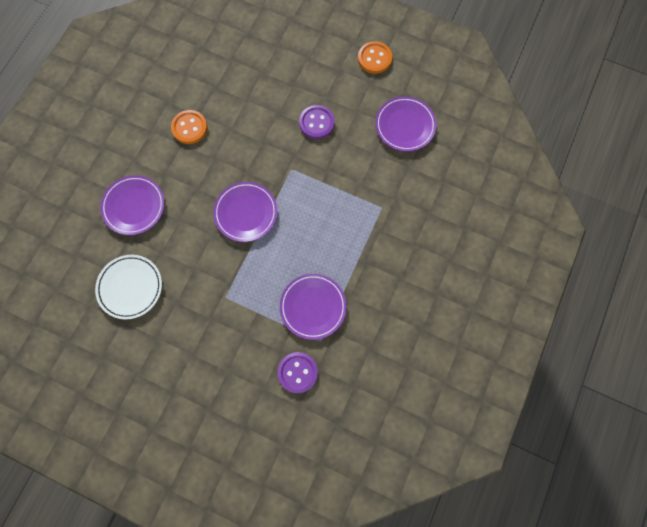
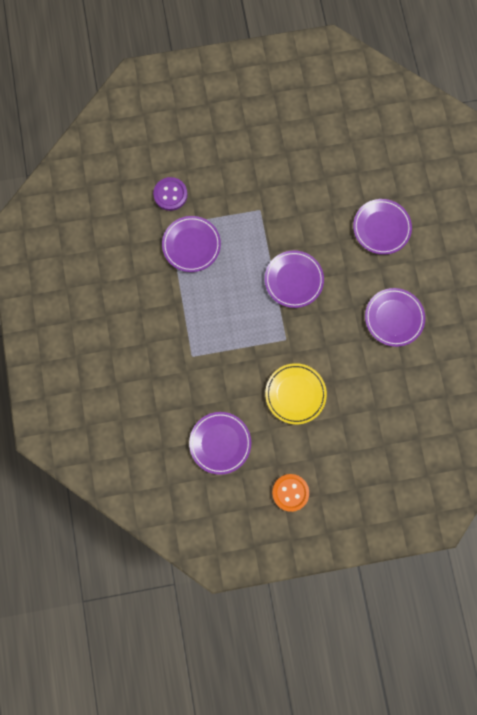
camera: 145 degrees right, 5 degrees up
white plate [95,255,162,319] -> none
orange button [171,110,207,144] -> purple plate [365,288,425,347]
purple button [299,105,335,139] -> yellow plate [265,363,327,424]

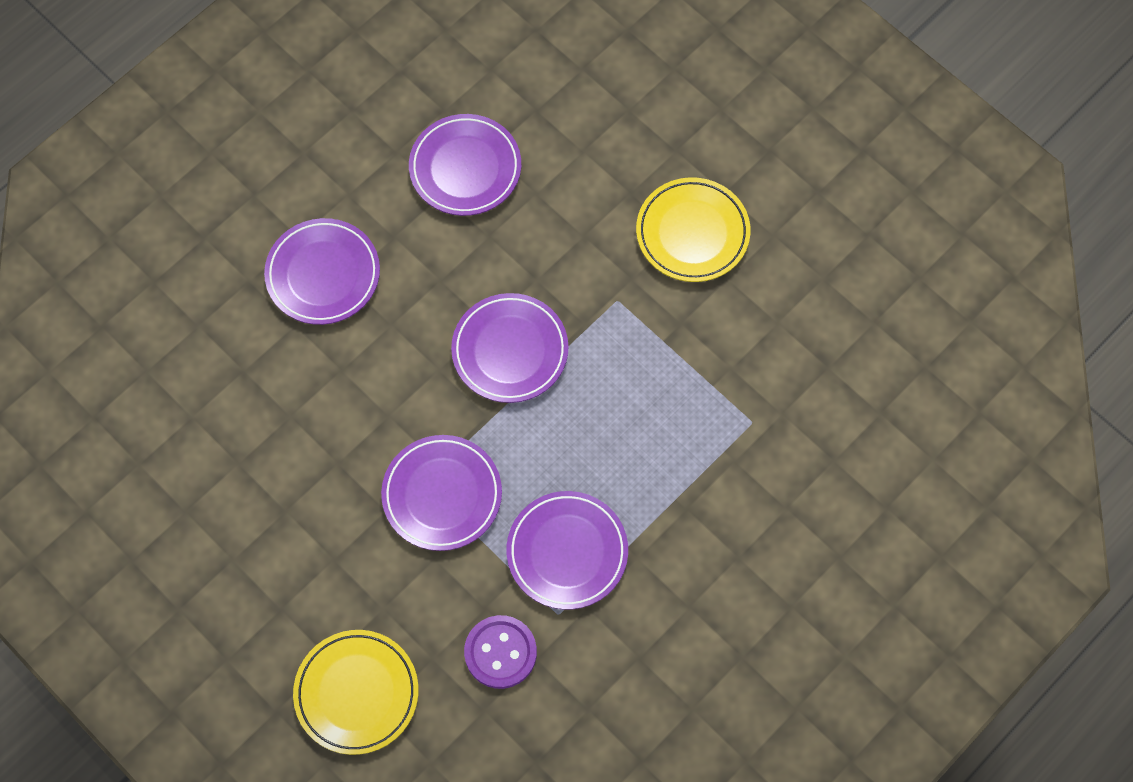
camera: 125 degrees left, 10 degrees down
purple plate [189,412,251,475] -> purple plate moved to [381,435,502,551]
orange button [272,474,309,512] -> none
none -> yellow plate [293,630,419,755]

